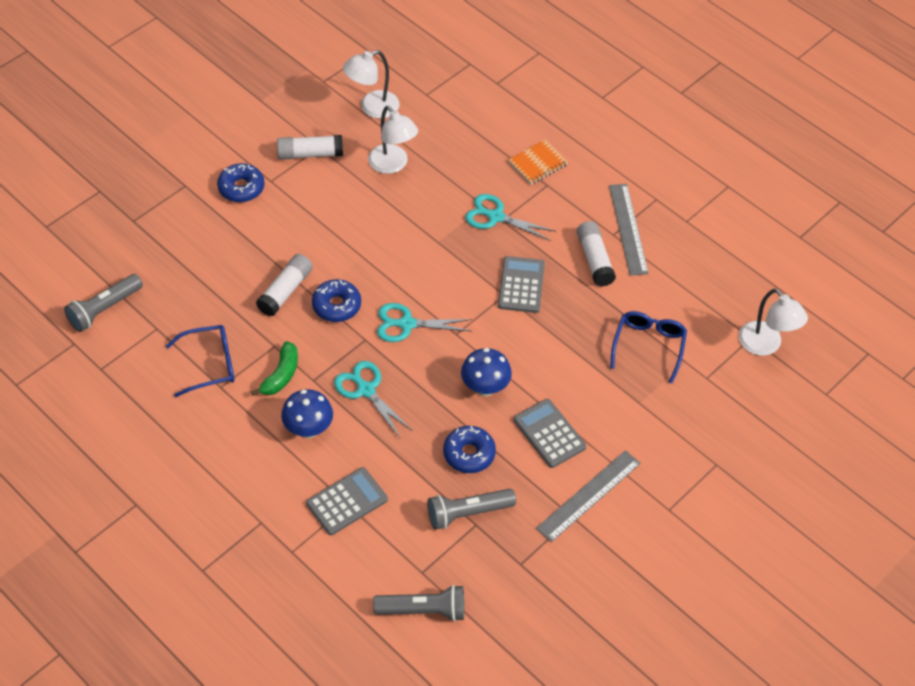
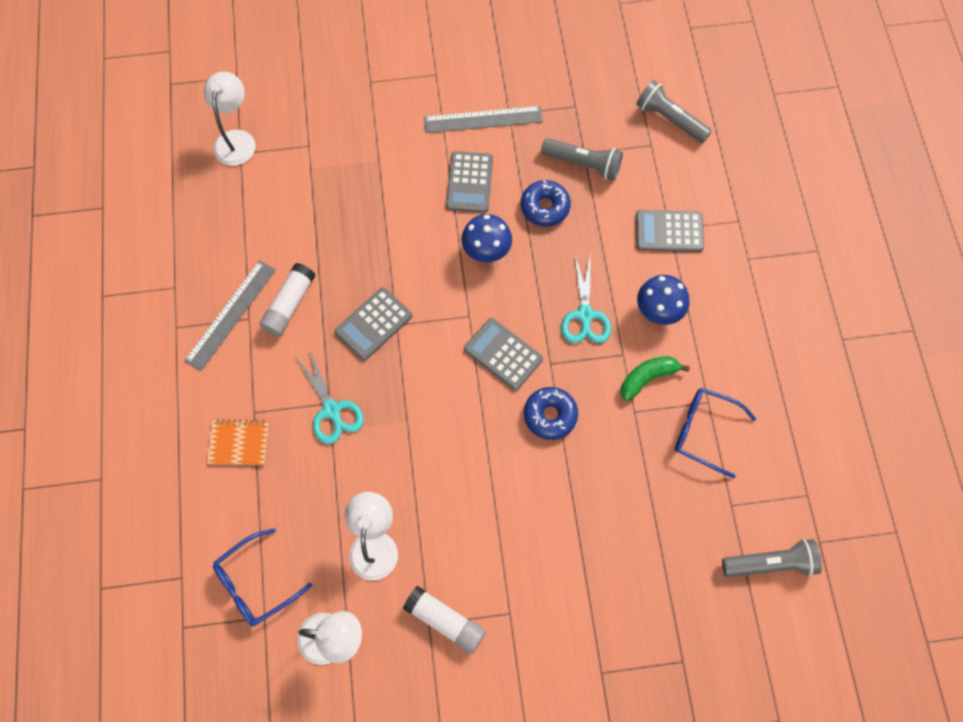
camera: 140 degrees left, 15 degrees up
blue donut [217,163,265,202] -> none
white glue stick [256,254,313,317] -> none
turquoise scissors [377,303,472,342] -> grey calculator [464,318,543,391]
blue glasses [610,311,687,383] -> blue glasses moved to [213,528,312,626]

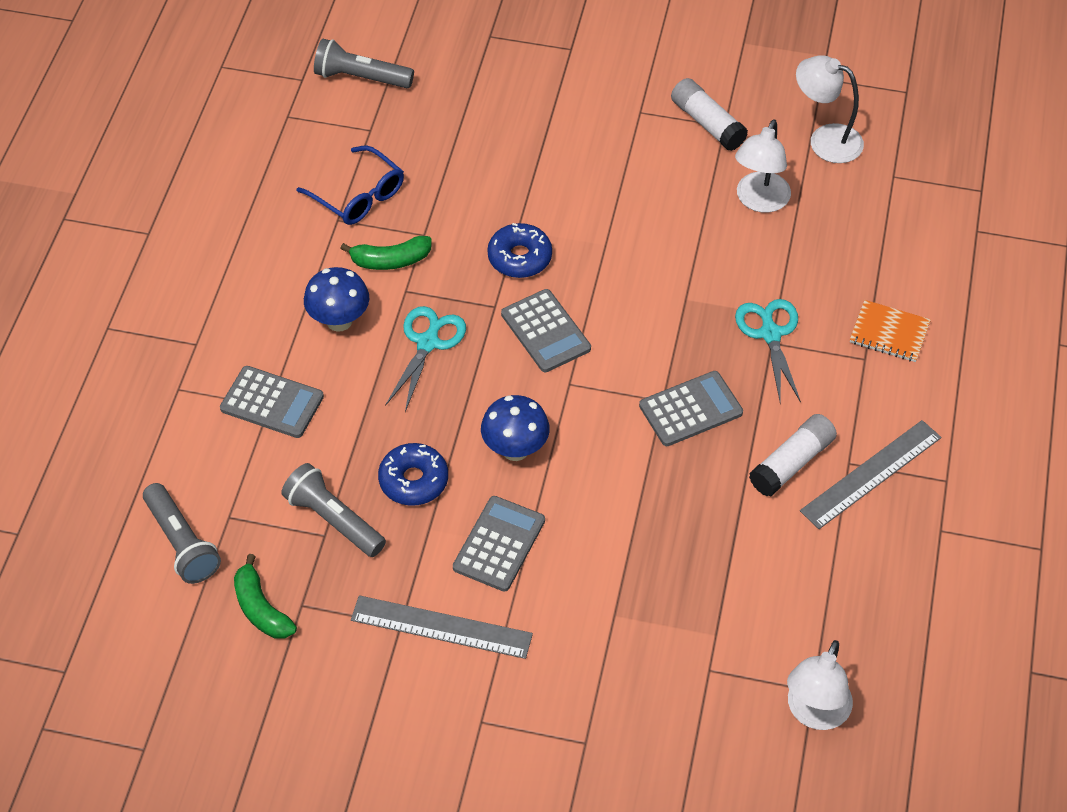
camera: 160 degrees left, 15 degrees down
blue glasses [213,528,312,626] -> none
none -> green banana [234,554,297,638]

